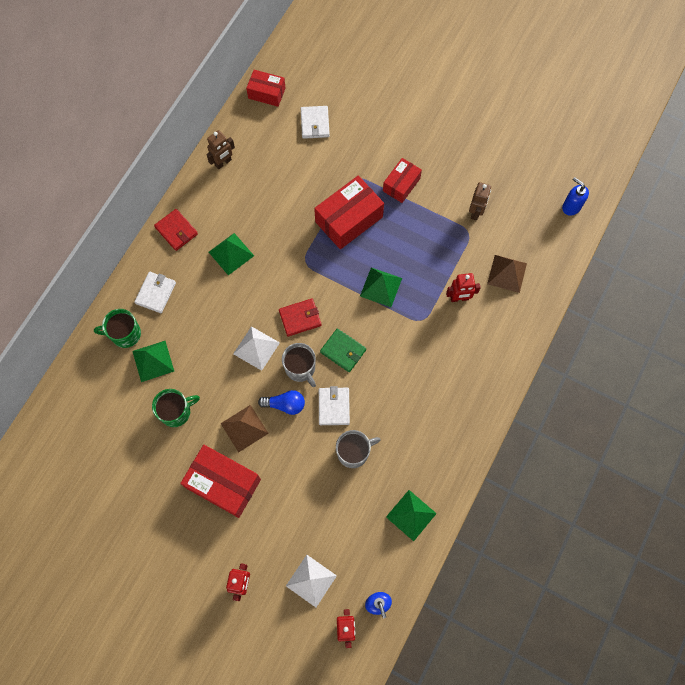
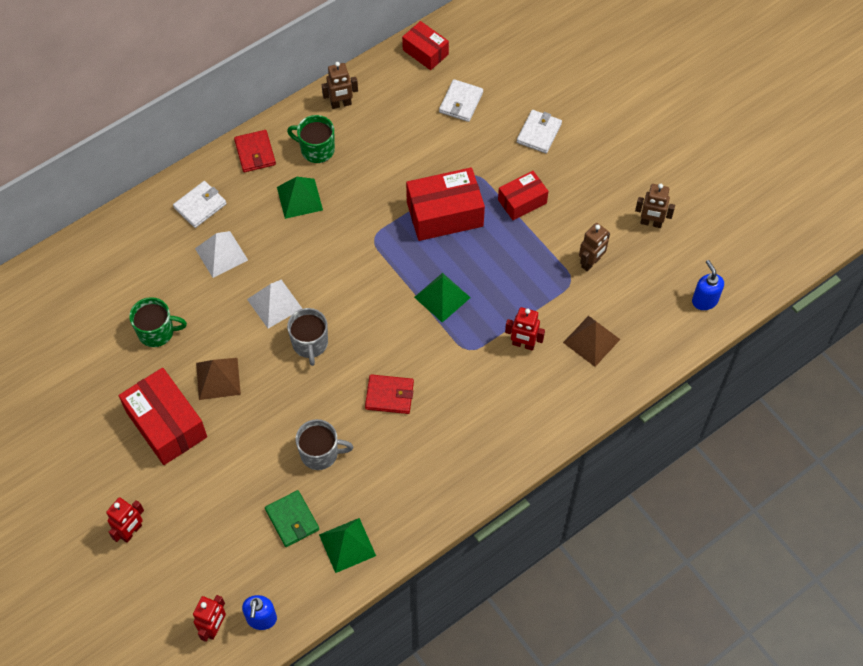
camera: 25 degrees right, 10 degrees down
green mug [94,309,141,348] -> green mug moved to [287,115,335,163]
green pyramid [132,341,174,382] -> none
blue light bulb [258,390,305,415] -> none
red wallet [279,298,322,336] -> red wallet moved to [365,374,414,414]
white pyramid [286,555,337,607] -> white pyramid moved to [195,231,248,278]
white wallet [319,386,350,425] -> white wallet moved to [517,110,562,154]
green wallet [320,328,366,372] -> green wallet moved to [265,490,319,547]
none -> brown robot [635,184,675,228]

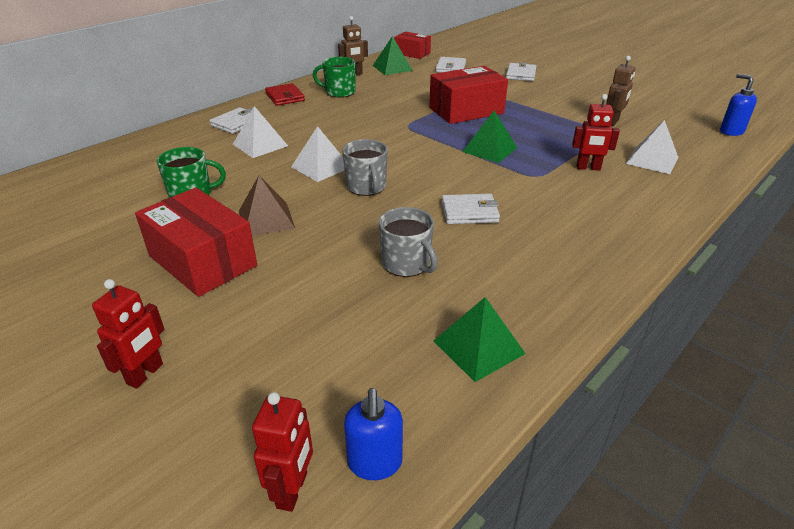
camera: 10 degrees left, 25 degrees down
green wallet [265,490,319,547] -> none
green pyramid [277,177,323,219] -> green pyramid moved to [373,36,413,75]
grey mug [296,419,353,470] -> grey mug turned 60 degrees clockwise [379,207,438,277]
red wallet [365,374,414,414] -> white wallet [441,194,500,224]
red box [498,171,548,220] -> none
brown pyramid [563,316,621,367] -> white pyramid [626,120,678,174]
brown robot [635,184,675,228] -> none

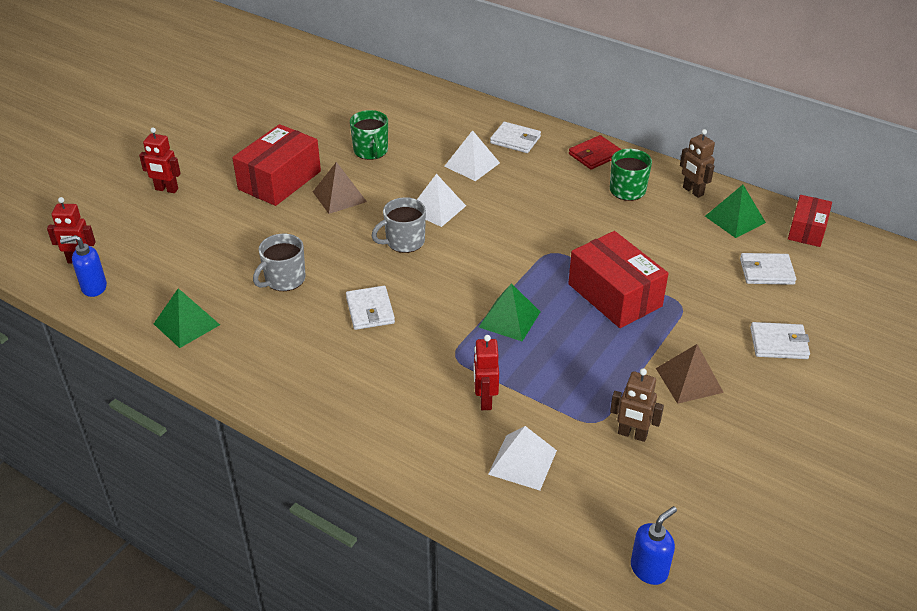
camera: 80 degrees right, 5 degrees up
none -> brown pyramid [656,344,724,404]

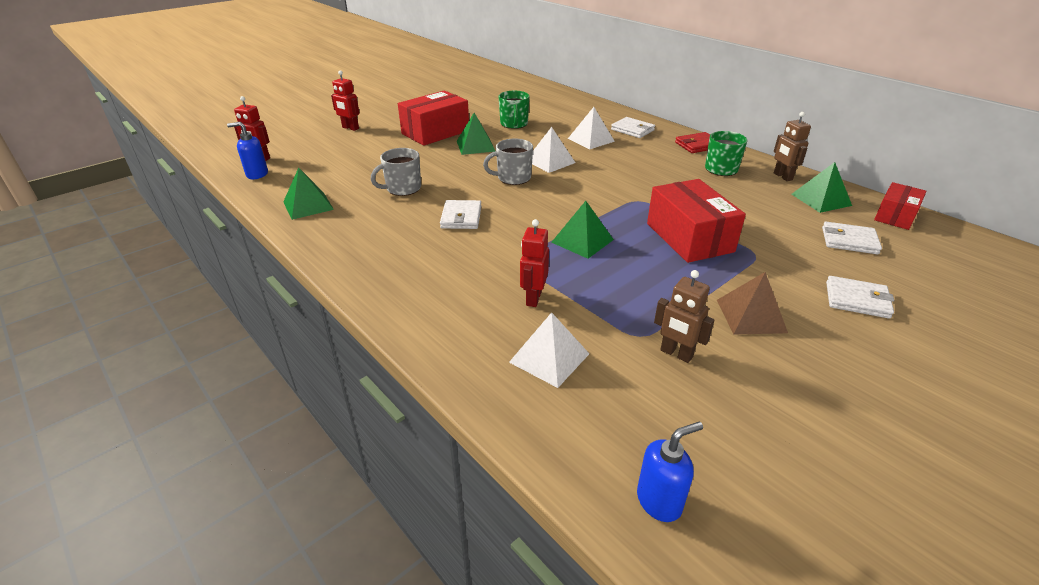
camera: 15 degrees right, 5 degrees down
brown pyramid [313,162,367,214] -> green pyramid [457,113,495,155]

